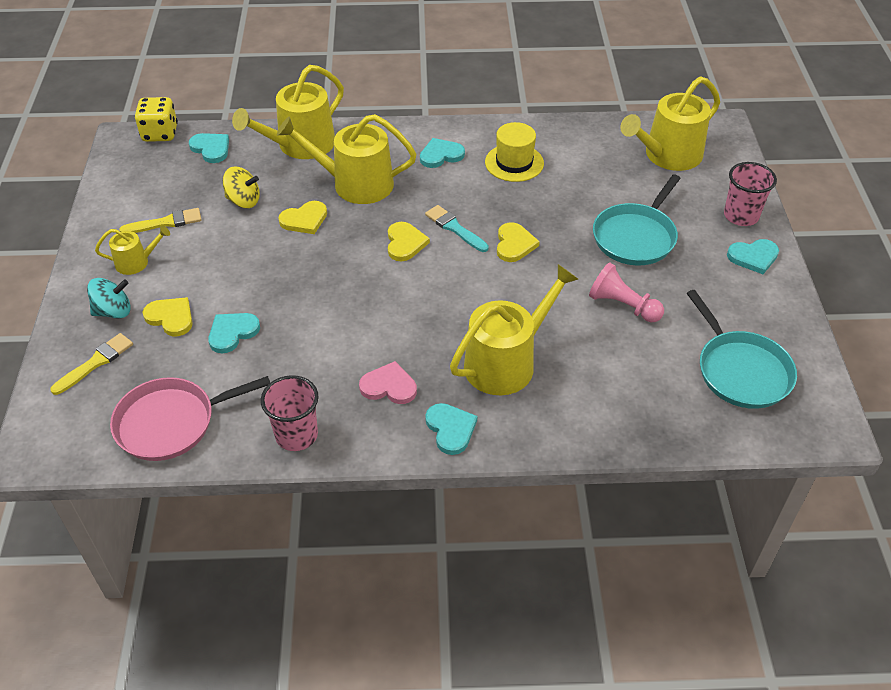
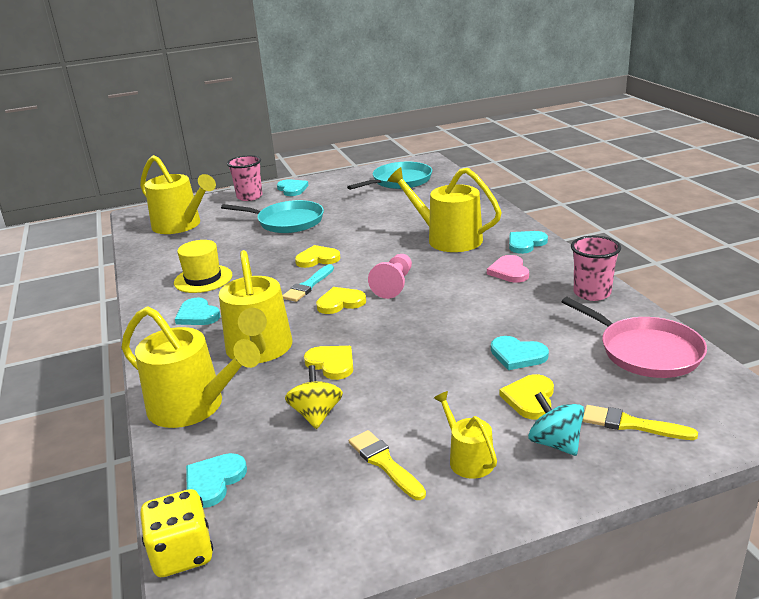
camera: 105 degrees left, 20 degrees down
pink pawn [589,263,664,322] -> pink pawn moved to [368,254,412,299]

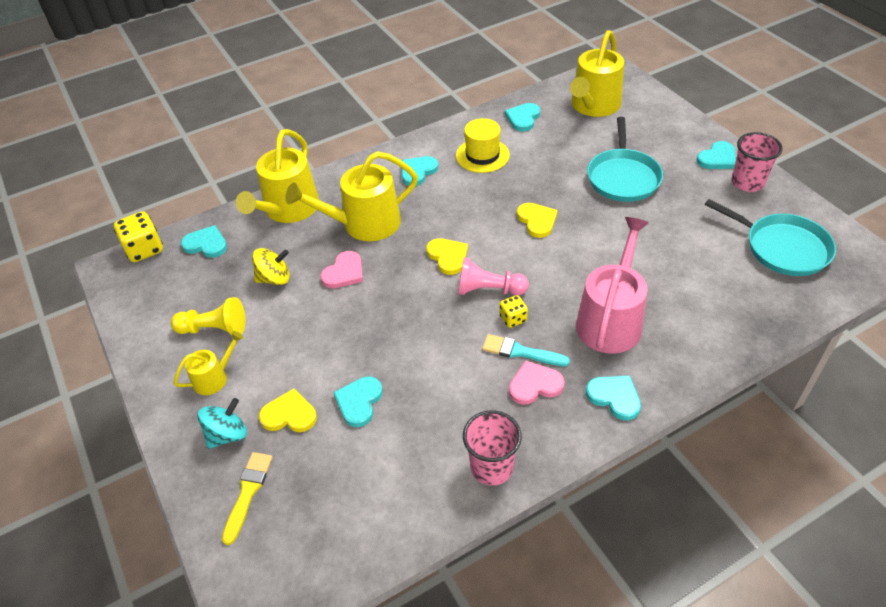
camera: 80 degrees right, 20 degrees up
pink cup [227,155,263,201] -> pink cup moved to [732,132,783,192]
turquoise brush [282,264,334,302] -> turquoise brush moved to [482,334,570,366]
yellow heart [304,346,353,380] -> pink heart [320,251,363,288]
yellow brush [349,430,426,500] -> yellow pawn [171,297,245,336]
yellow watering can [387,167,502,252] -> pink watering can [576,217,649,353]
pink pan [561,297,707,378] -> none
none -> yellow dice [500,295,528,328]
none -> turquoise heart [505,103,540,132]

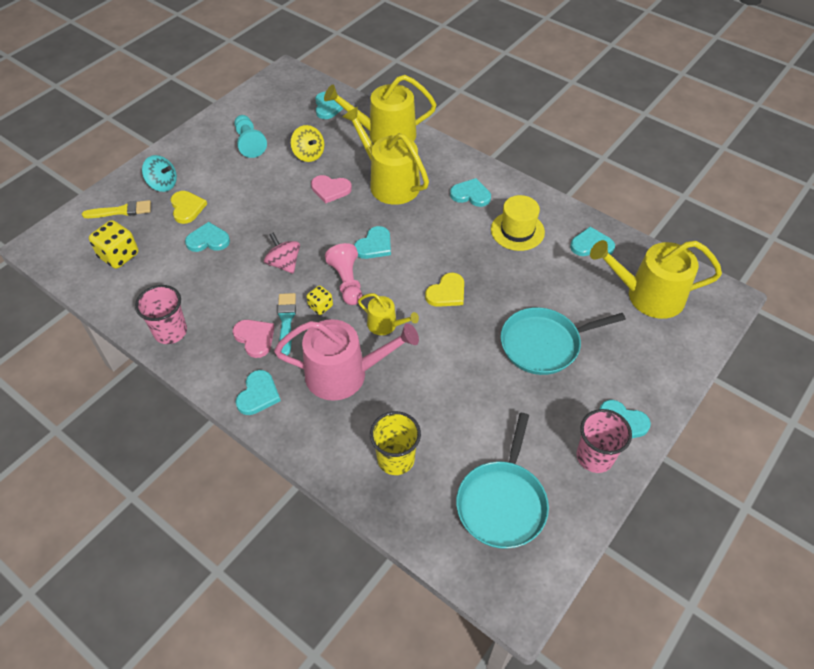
camera: 65 degrees right, 5 degrees up
yellow dice [114,211,163,262] -> yellow dice moved to [89,220,138,269]
yellow pawn [171,297,245,336] -> turquoise pawn [234,115,267,158]
yellow watering can [174,331,244,395] -> yellow watering can moved to [358,293,419,335]
yellow heart [426,238,468,275] -> turquoise heart [354,226,391,259]
none -> pink spinning top [264,233,300,274]
none -> yellow cup [370,411,421,475]

